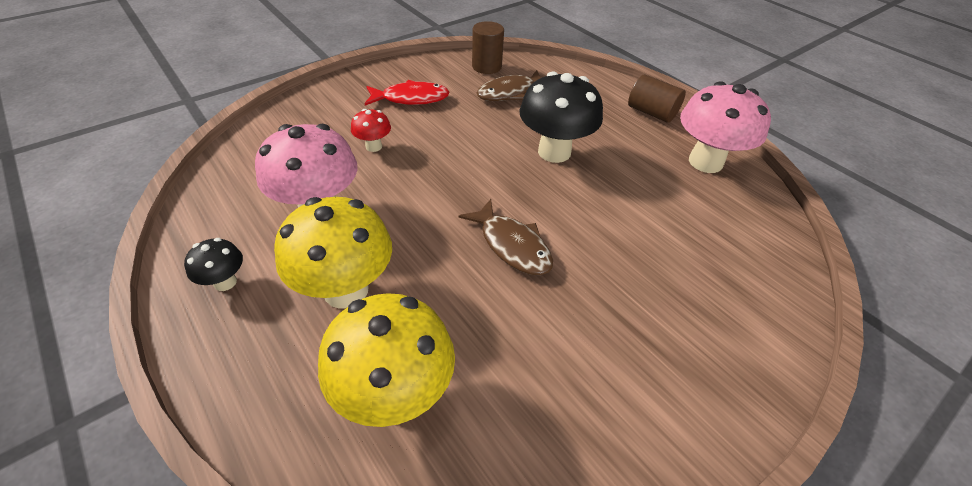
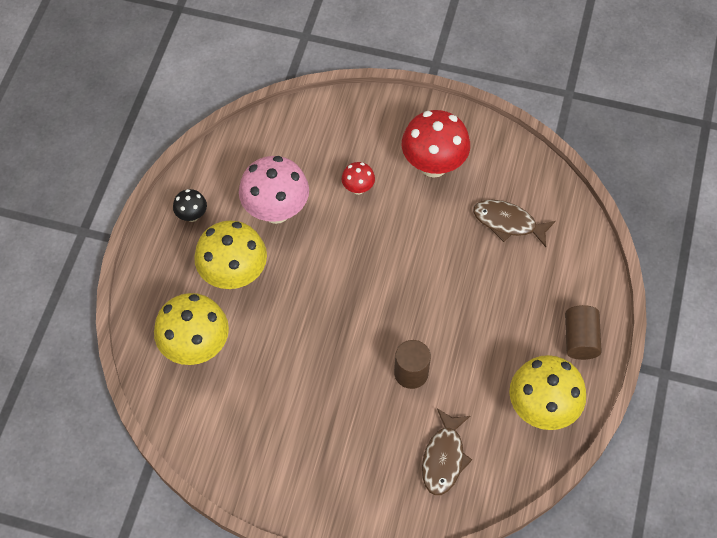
camera: 55 degrees right, 15 degrees up
red fish [365,80,450,105] -> red mushroom [402,110,470,178]
brown fish [459,199,553,275] -> brown fish moved to [422,408,472,495]
brown cylinder [472,21,504,74] -> brown cylinder moved to [394,340,431,389]
black mushroom [520,71,603,163] -> none
pink mushroom [680,81,771,173] -> yellow mushroom [509,355,586,430]

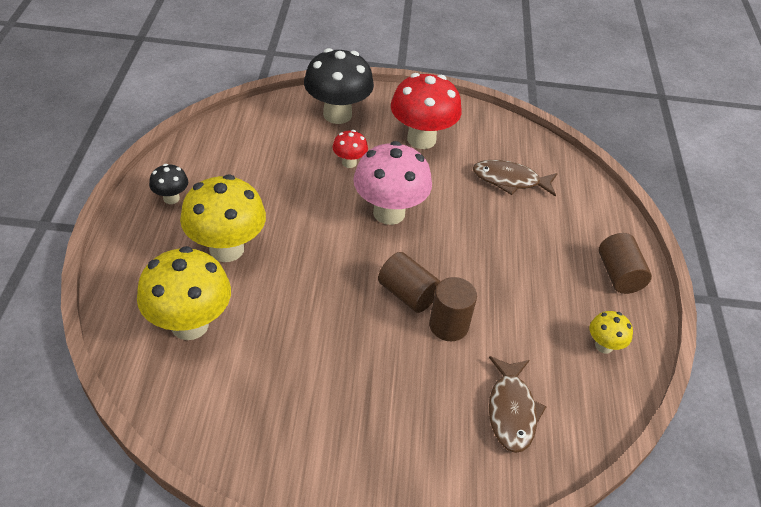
camera: 15 degrees left, 15 degrees down
pink mushroom [239,156,309,224] -> pink mushroom moved to [353,141,432,225]
yellow mushroom [509,355,586,430] -> yellow mushroom [590,311,633,354], size x0.49
none -> black mushroom [304,48,374,124]
none -> brown cylinder [378,252,441,313]

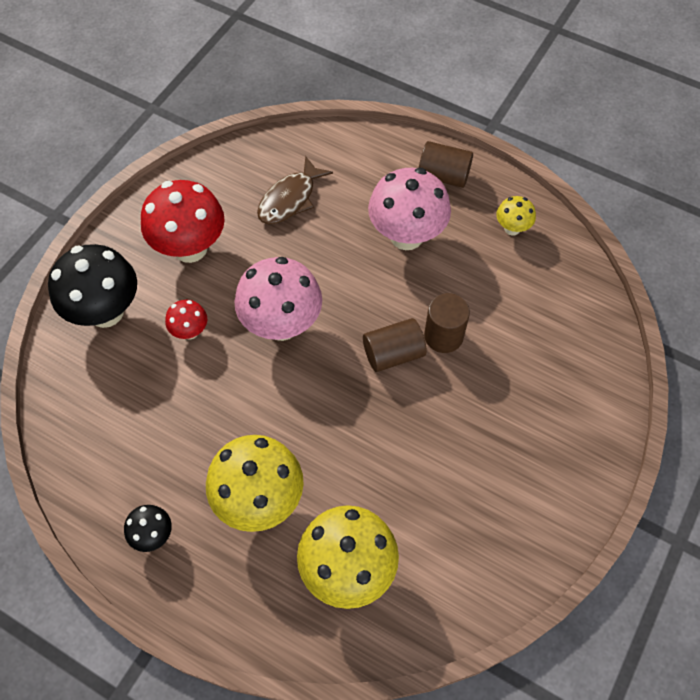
camera: 60 degrees left, 15 degrees up
brown fish [489,356,546,453] -> none
none -> pink mushroom [368,168,451,250]

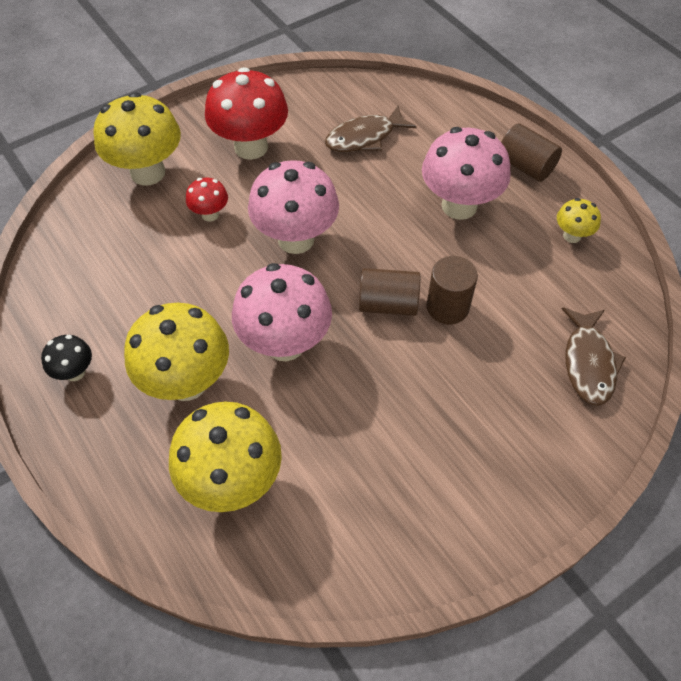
camera: 25 degrees right, 5 degrees down
black mushroom [48,244,137,328] -> yellow mushroom [94,92,181,186]
none -> pink mushroom [232,263,332,361]
none -> brown fish [562,307,626,406]

